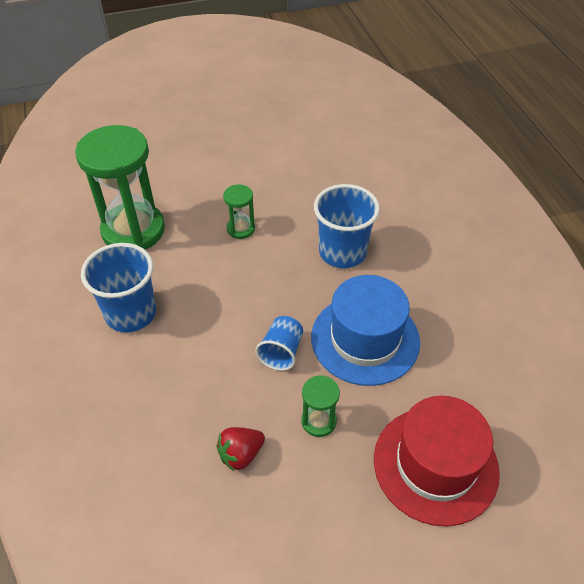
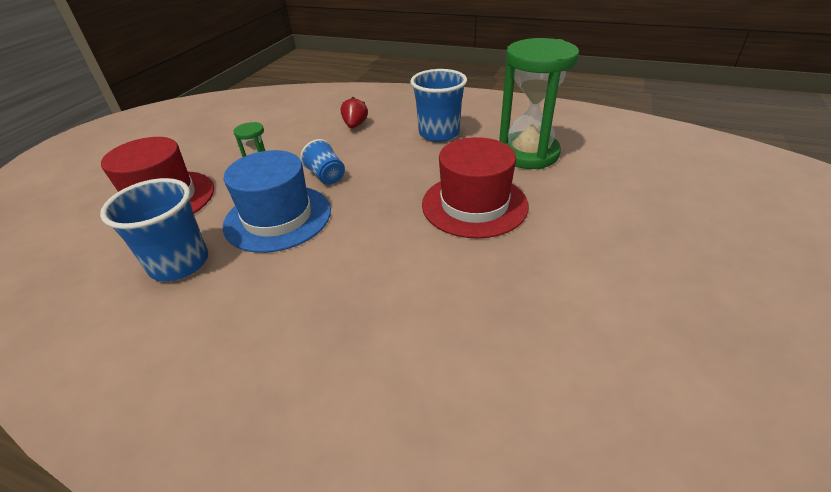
camera: 130 degrees right, 10 degrees down
red strawberry [216,427,265,472] -> red strawberry moved to [341,97,368,128]
green hourglass [223,185,255,239] -> red hat [422,137,529,239]
blue cup [314,184,380,268] -> blue cup moved to [100,178,208,281]

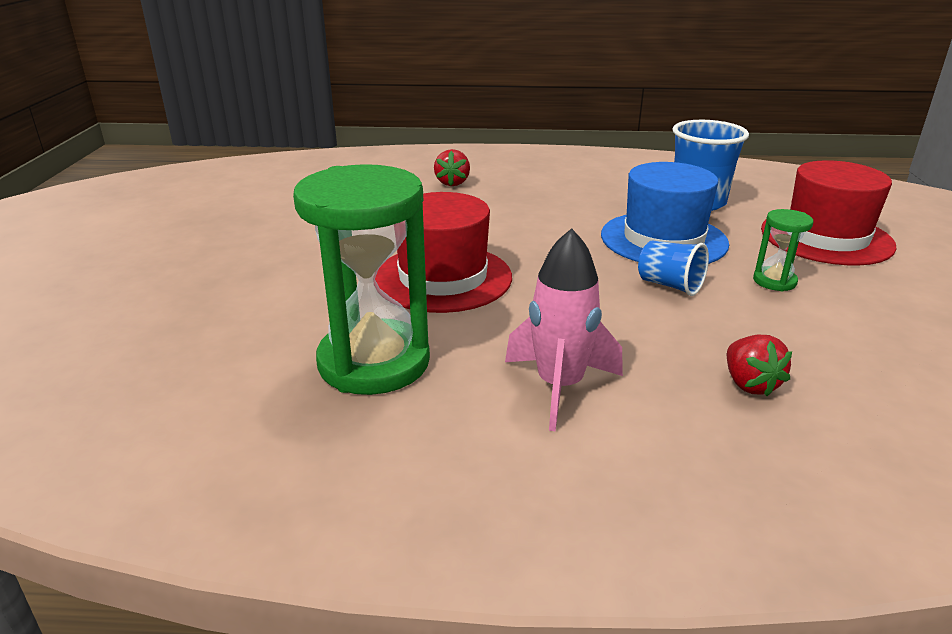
camera: 160 degrees right, 10 degrees down
blue cup [410,69,467,142] -> pink rocket [505,228,623,432]
none -> red strawberry [434,149,470,186]

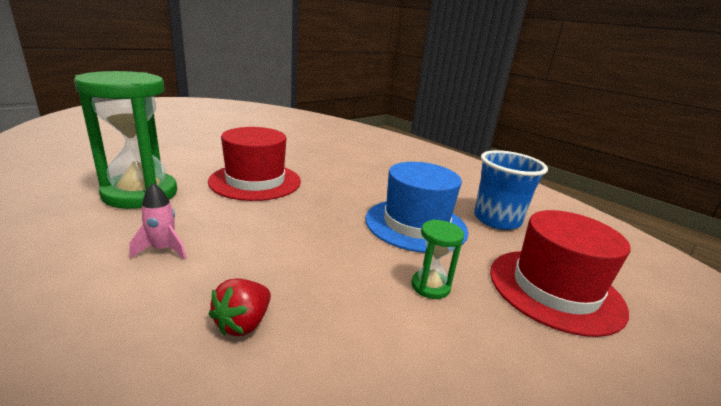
camera: 40 degrees right, 5 degrees down
red strawberry [434,149,470,186] -> none
pink rocket [505,228,623,432] -> pink rocket [129,183,186,260], size x0.59
blue cup [638,240,709,296] -> none

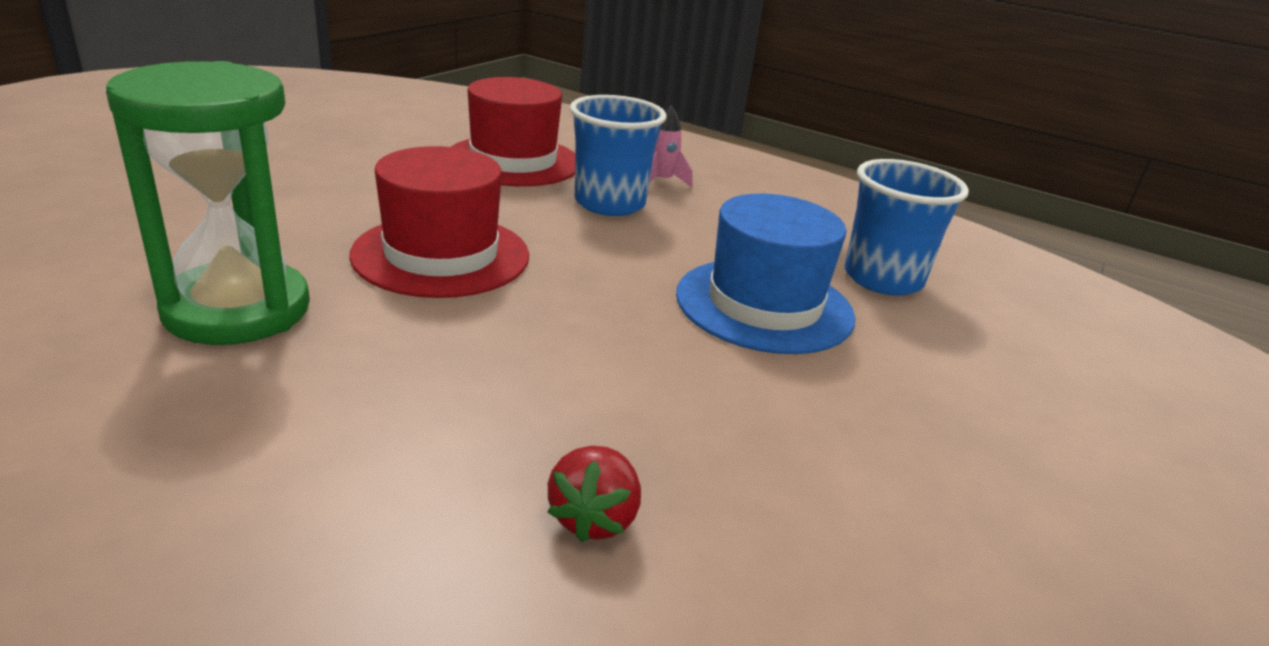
camera: 15 degrees left, 5 degrees up
pink rocket [129,183,186,260] -> pink rocket moved to [649,105,693,187]
green hourglass [411,220,464,299] -> none
red hat [490,210,630,337] -> red hat moved to [451,77,575,186]
none -> blue cup [570,95,667,216]

